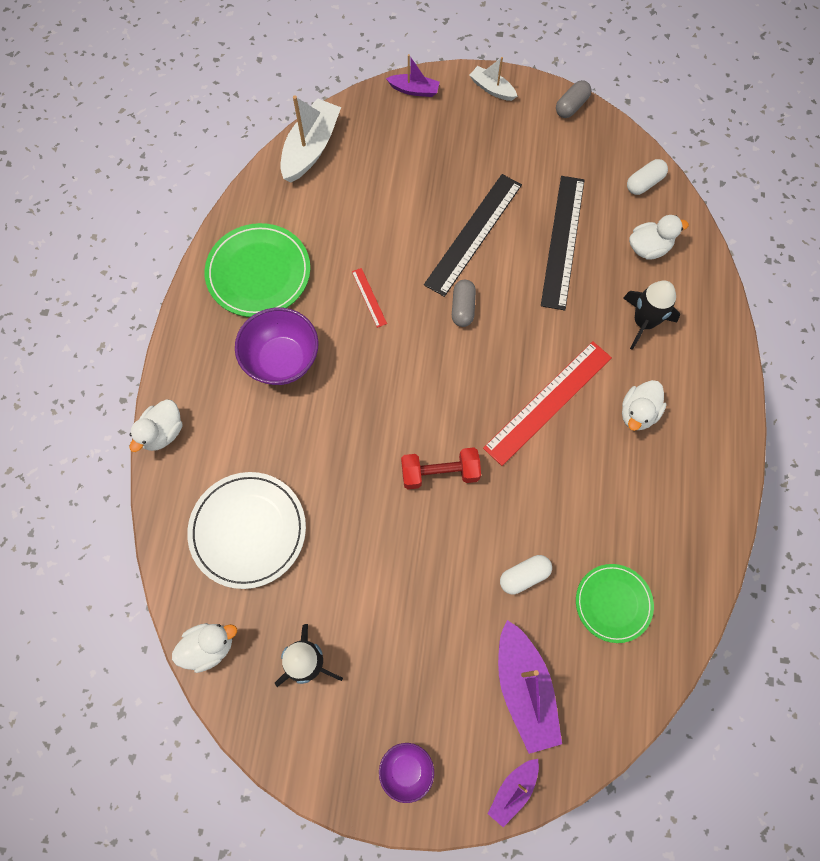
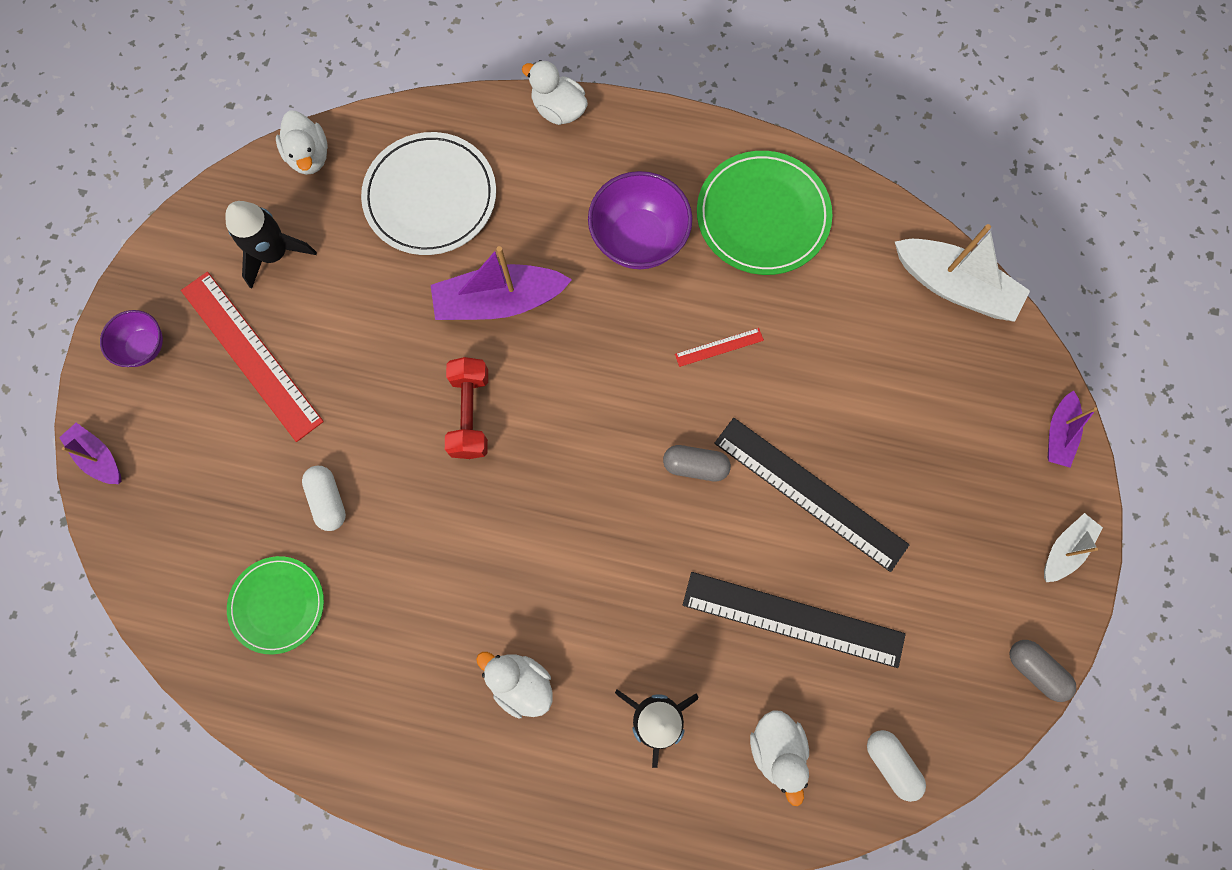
camera: 95 degrees right, 5 degrees up
red ruler [483,341,612,466] -> red ruler moved to [181,272,324,442]
purple boat [498,620,562,754] -> purple boat moved to [431,246,572,320]

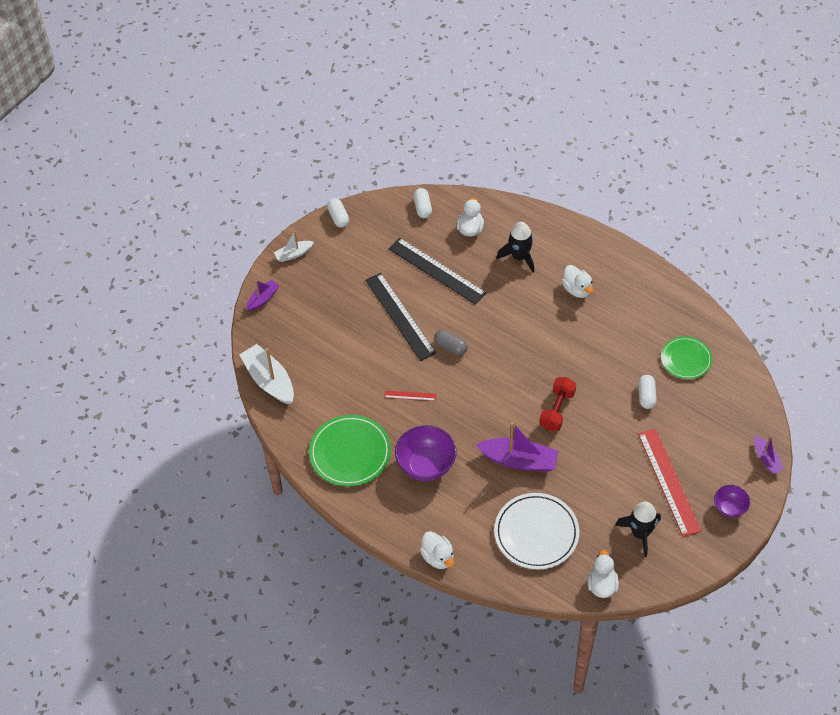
camera: 155 degrees left, 20 degrees down
grey capsule [1010,640,1076,702] -> white capsule [327,198,349,227]

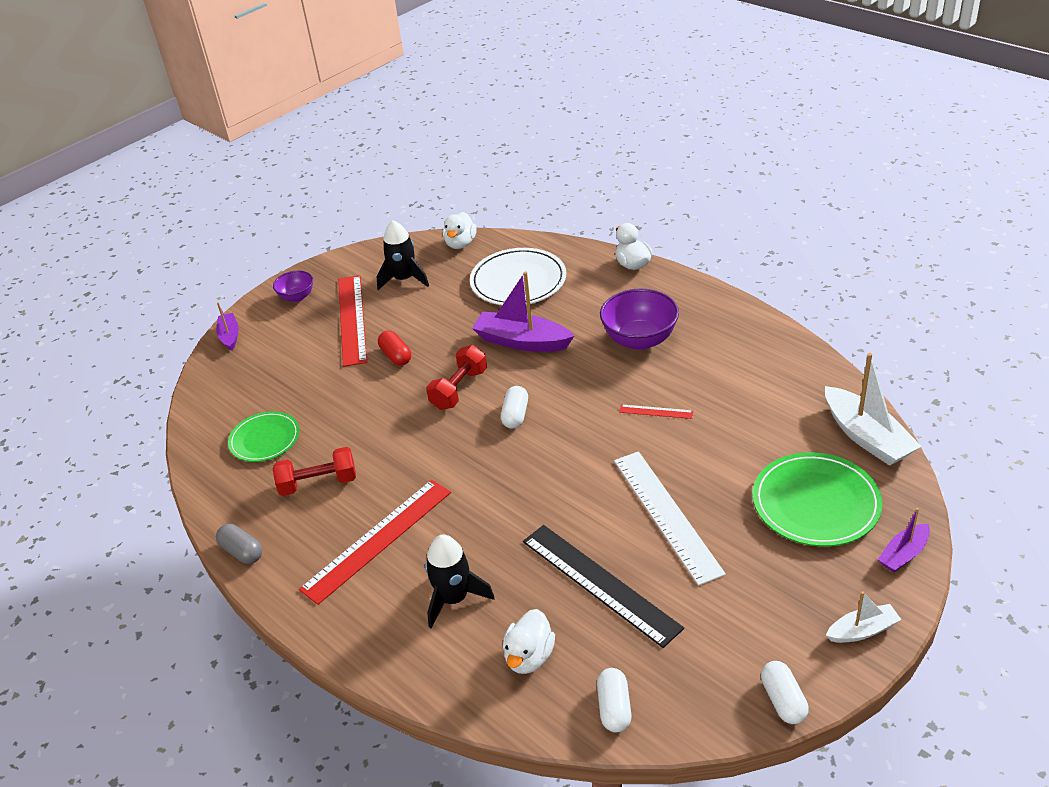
camera: 170 degrees left, 15 degrees down
green plate [309,415,391,486] -> green plate moved to [752,452,883,547]
black ruler [365,273,436,361] -> white ruler [614,451,726,586]
grey capsule [434,330,468,355] -> grey capsule moved to [216,524,262,564]
white duck [562,265,593,298] -> red ruler [299,480,451,605]
white capsule [638,375,657,409] -> white capsule moved to [501,386,528,429]
none -> red dumbbell [273,447,356,496]
none -> red capsule [378,331,411,366]

